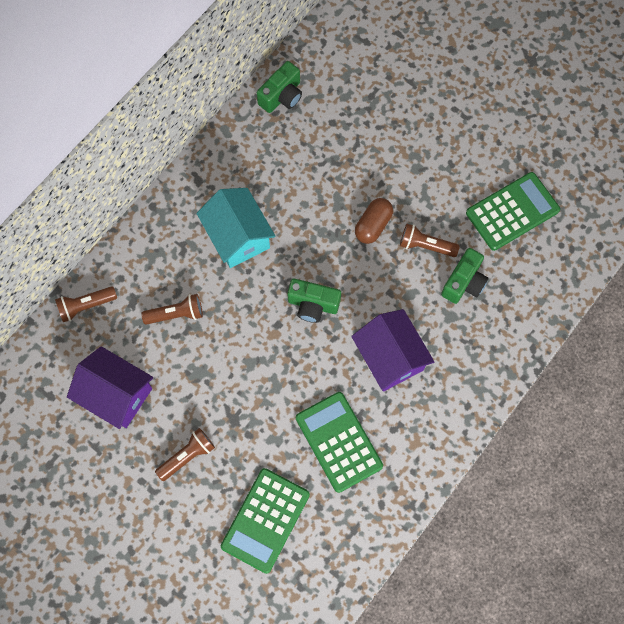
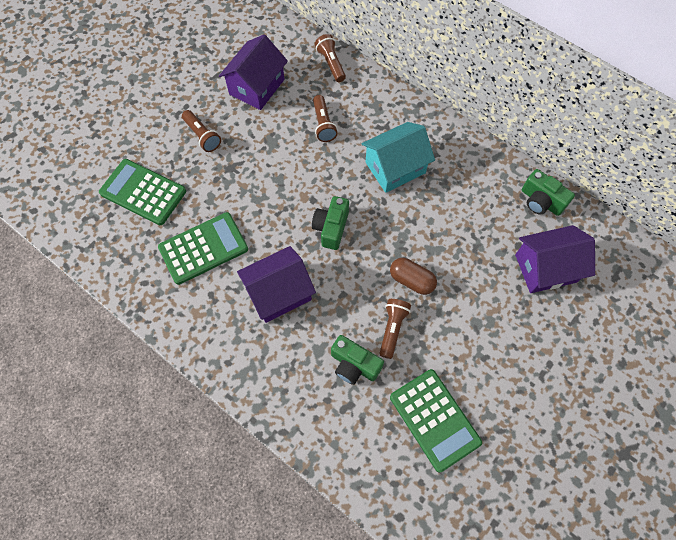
camera: 90 degrees right, 5 degrees down
none -> purple house [515,225,595,293]

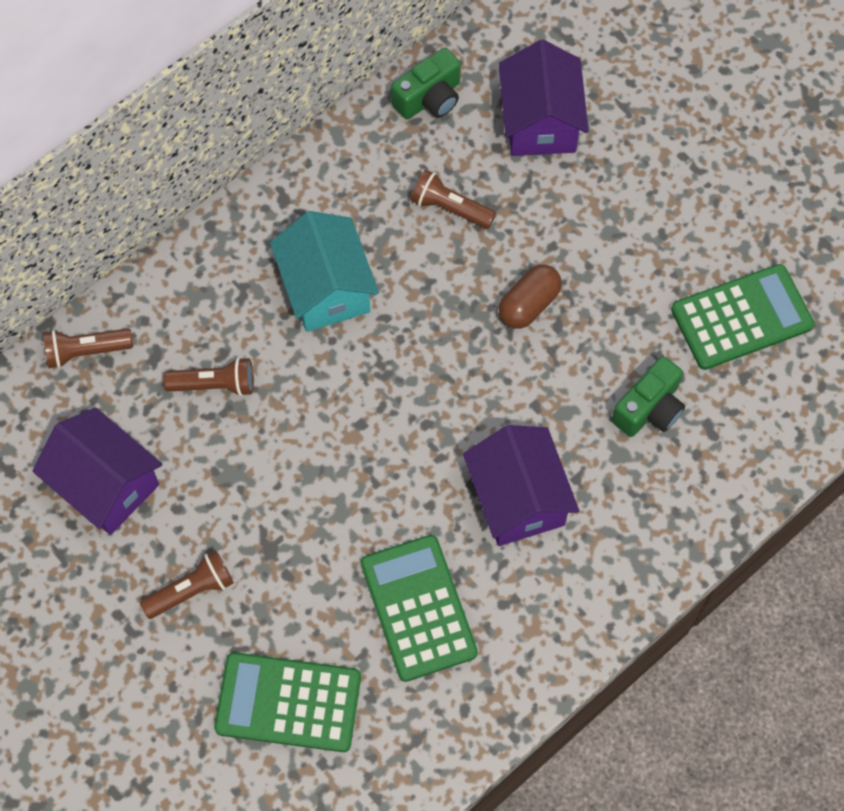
camera: 80 degrees left, 0 degrees up
green calculator [99,159,186,225] -> green calculator turned 60 degrees clockwise [214,652,361,752]
green camera [312,196,349,250] -> none
brown flashlight [379,299,411,359] -> brown flashlight moved to [411,169,496,229]

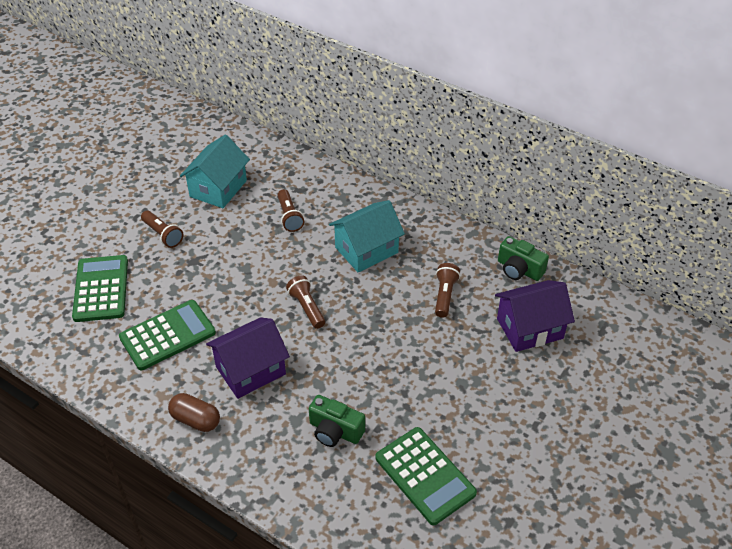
camera: 75 degrees right, 20 degrees down
purple house [32,408,162,535] -> turquoise house [180,135,250,208]
brown flashlight [43,328,133,368] -> brown flashlight moved to [286,275,325,329]
brown capsule [499,264,562,329] -> brown capsule moved to [168,393,220,432]

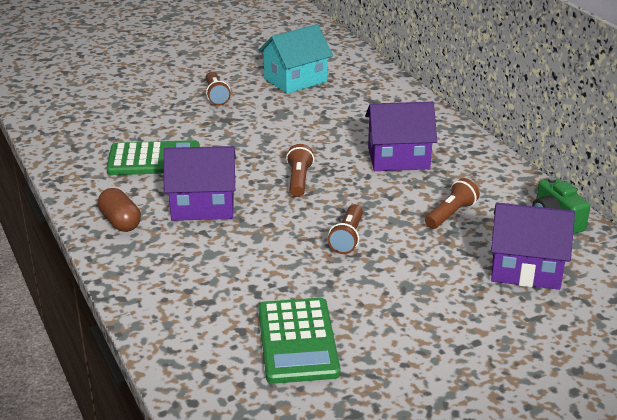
camera: 30 degrees right, 15 degrees down
green calculator [72,255,128,322] -> none
brown flashlight [277,189,304,232] -> brown flashlight moved to [328,204,363,254]
green camera [309,395,365,447] -> none
turquoise house [329,200,405,273] -> purple house [365,102,437,171]

